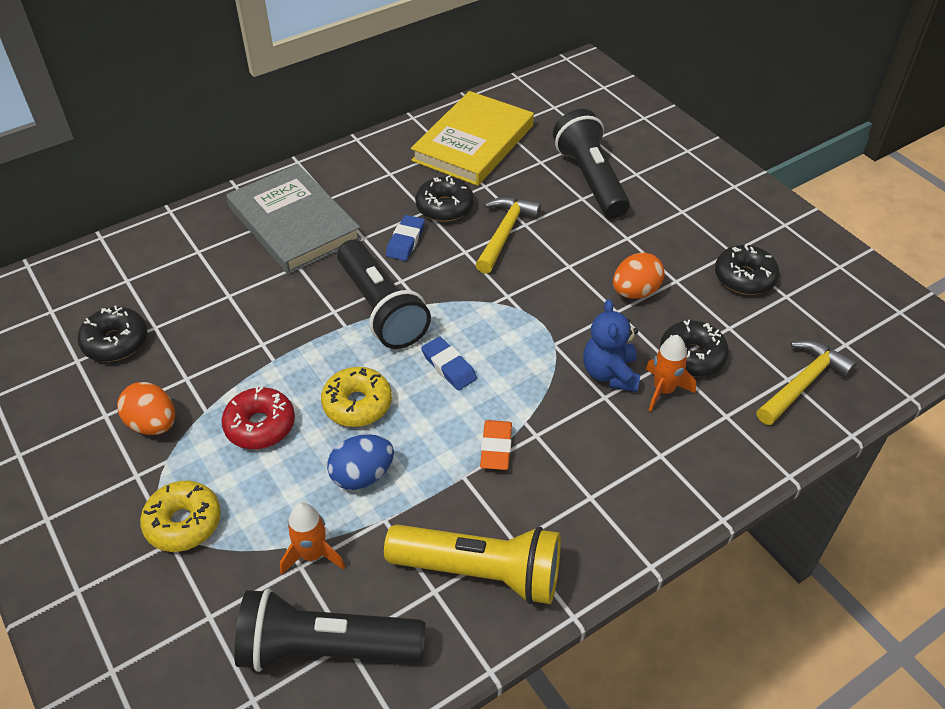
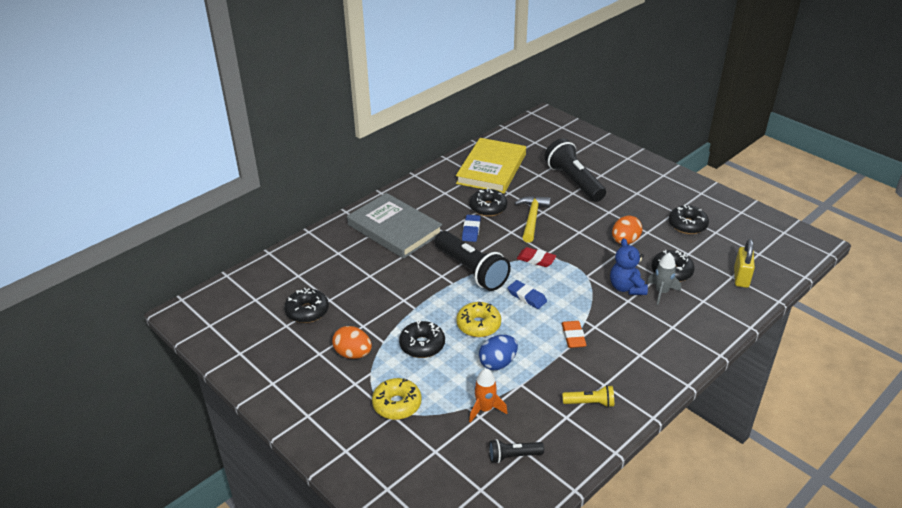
camera: 10 degrees left, 10 degrees down
red donut [221,387,295,449] -> black donut [399,320,445,358]
black flashlight [234,588,425,672] -> black flashlight [489,439,544,463], size x0.48
yellow flashlight [384,525,561,604] -> yellow flashlight [562,385,614,408], size x0.48
orange rocket [645,335,696,412] -> grey rocket [647,252,681,305]
yellow hammer [757,340,857,425] -> yellow padlock [734,239,755,288]
none -> red eraser [517,247,556,267]

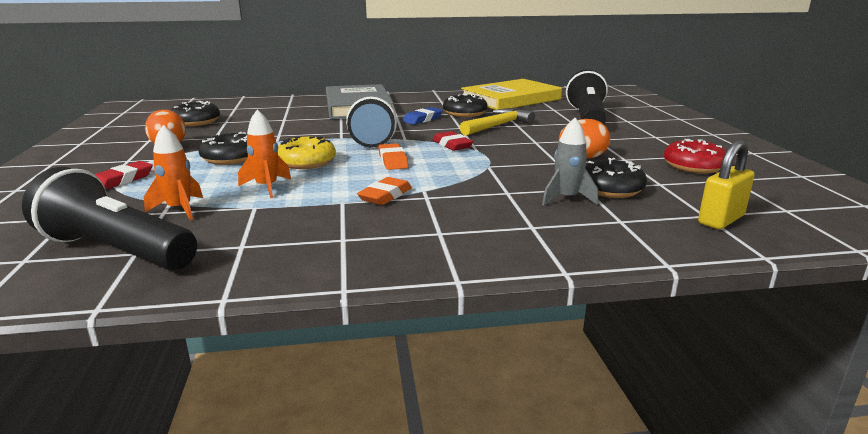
camera: 35 degrees right, 15 degrees down
yellow donut [372,378,421,420] -> red eraser [95,161,153,189]
blue egg [479,335,518,370] -> orange rocket [238,109,291,198]
black flashlight [489,439,544,463] -> black flashlight [22,167,197,270], size x2.06
blue eraser [508,280,547,309] -> orange eraser [378,143,409,170]
yellow flashlight [562,385,614,408] -> none
blue teddy bear [610,238,648,295] -> none
black donut [669,204,709,234] -> red donut [664,139,726,174]

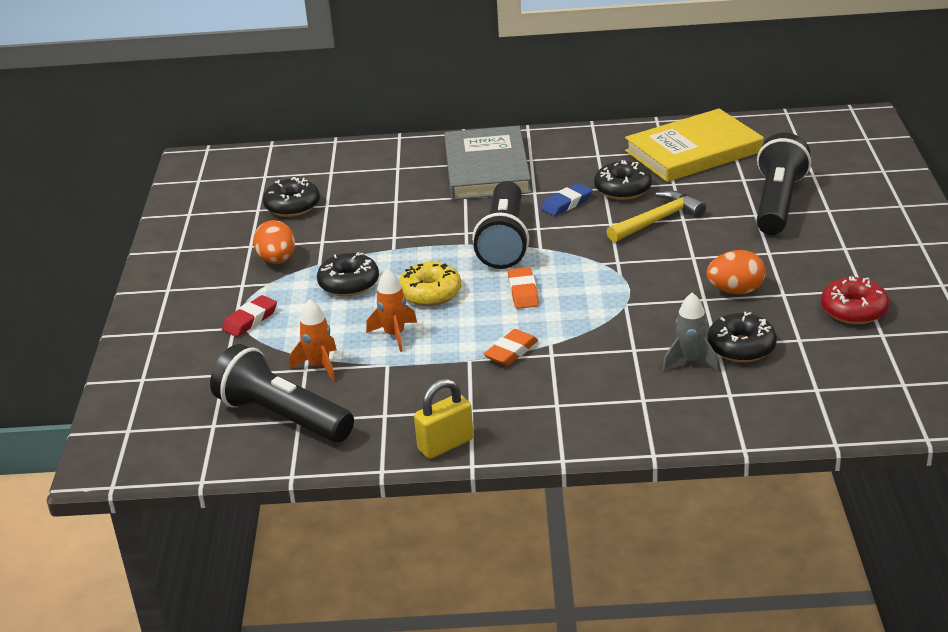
camera: 10 degrees right, 10 degrees up
red eraser [432,131,473,151] -> none
yellow padlock [698,140,755,229] -> yellow padlock moved to [414,378,474,459]

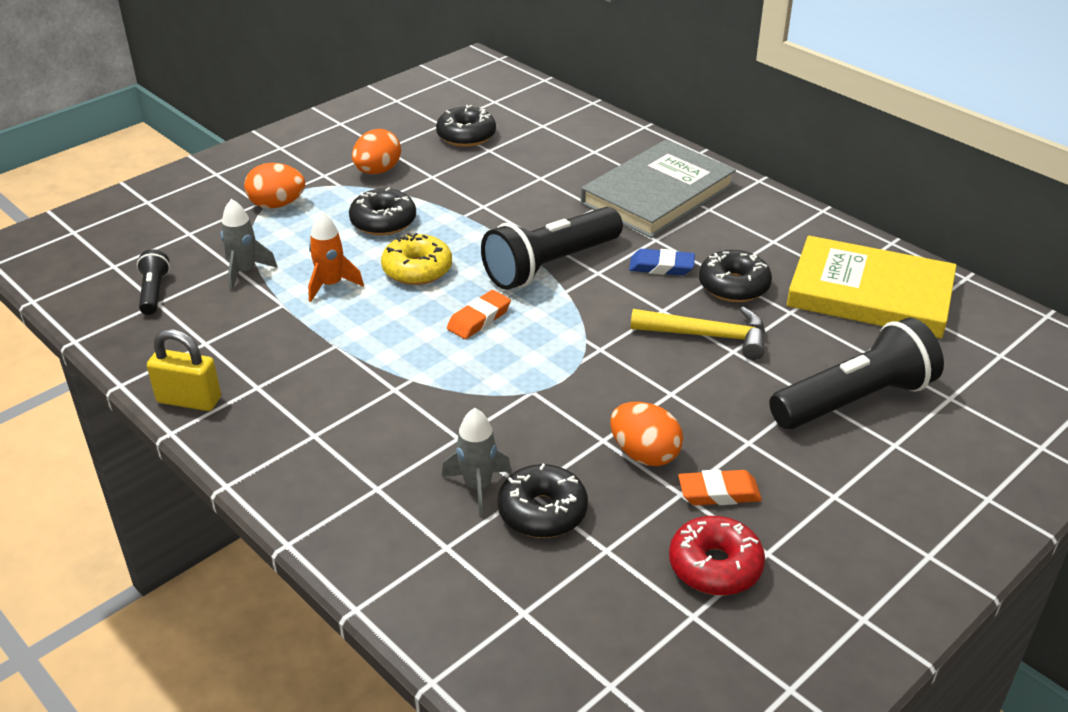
camera: 45 degrees right, 5 degrees up
black flashlight [210,344,354,443] -> black flashlight [137,249,170,315], size x0.48
red eraser [222,295,277,337] -> orange egg [244,163,305,209]
orange rocket [289,299,337,381] -> grey rocket [221,199,278,290]
orange eraser [484,329,538,366] -> orange eraser moved to [678,469,762,505]

